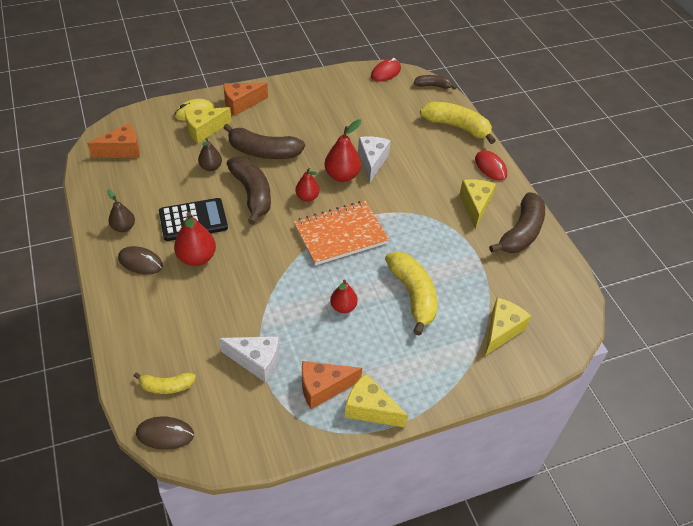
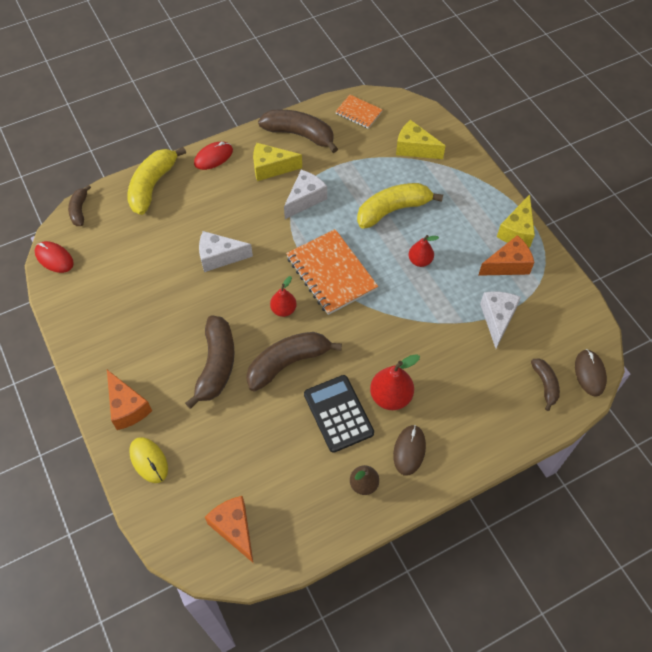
camera: 95 degrees left, 10 degrees up
yellow banana [134,373,196,394] -> brown banana [531,358,560,411]
yellow cheese [184,107,232,144] -> none
brown pear [198,138,222,171] -> none
orange cheese [302,361,362,409] -> orange cheese turned 90 degrees counterclockwise [478,235,535,276]
red pear [324,120,361,182] -> none
none -> white cheese [284,170,327,219]
none -> orange notebook [335,95,383,129]

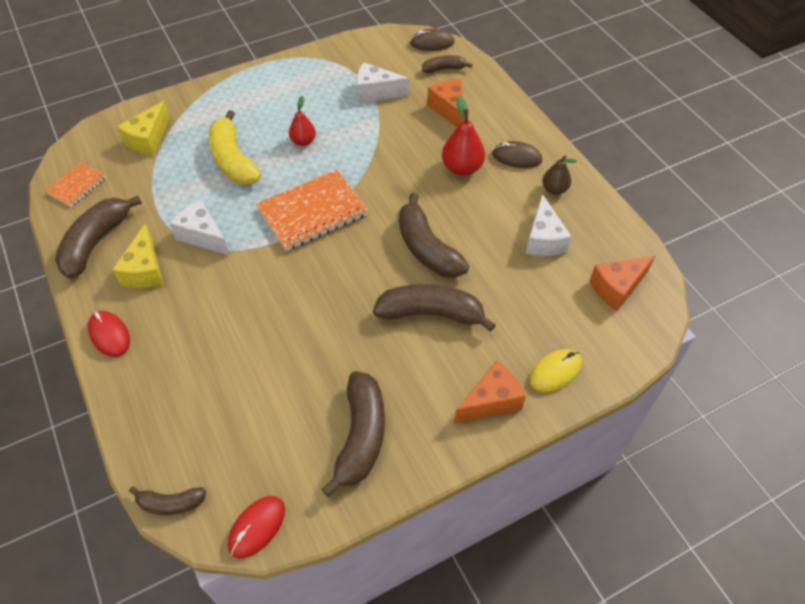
camera: 90 degrees left, 5 degrees down
yellow banana [127,147,186,215] -> none
white cheese [199,231,253,272] -> white cheese moved to [526,194,572,256]
red pear [270,276,297,317] -> none
black calculator [304,375,374,453] -> none
orange cheese [478,235,535,276] -> orange cheese moved to [427,79,465,127]
yellow cheese [497,195,535,247] -> none
none -> brown banana [322,371,385,497]

